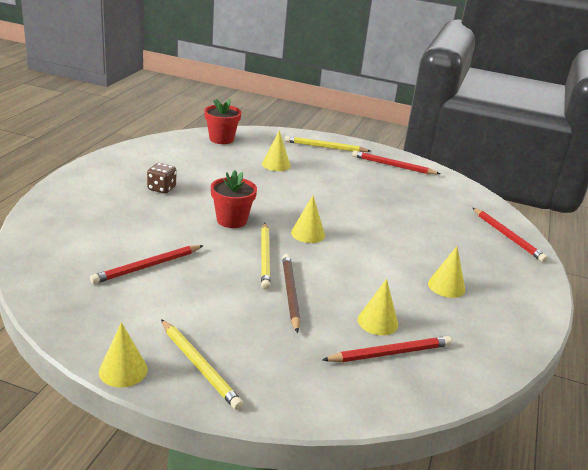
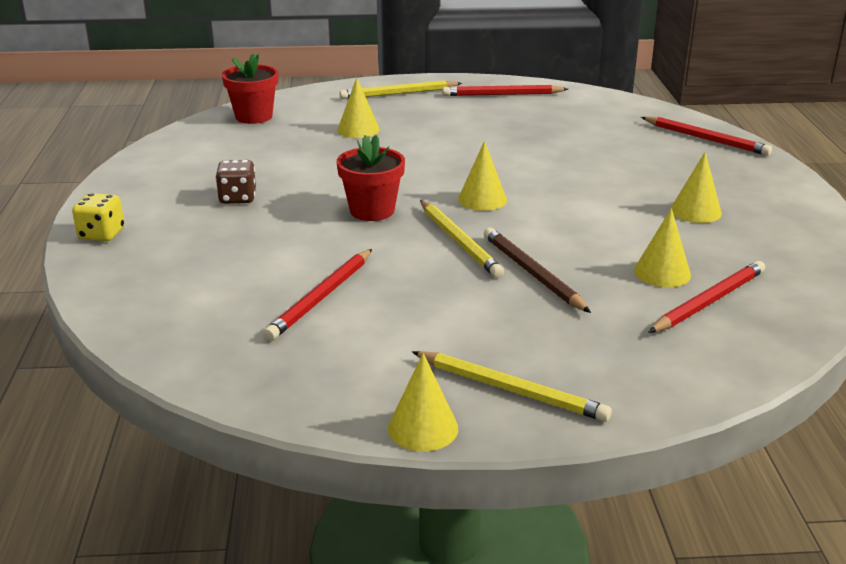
camera: 20 degrees left, 0 degrees up
none -> yellow dice [72,193,124,241]

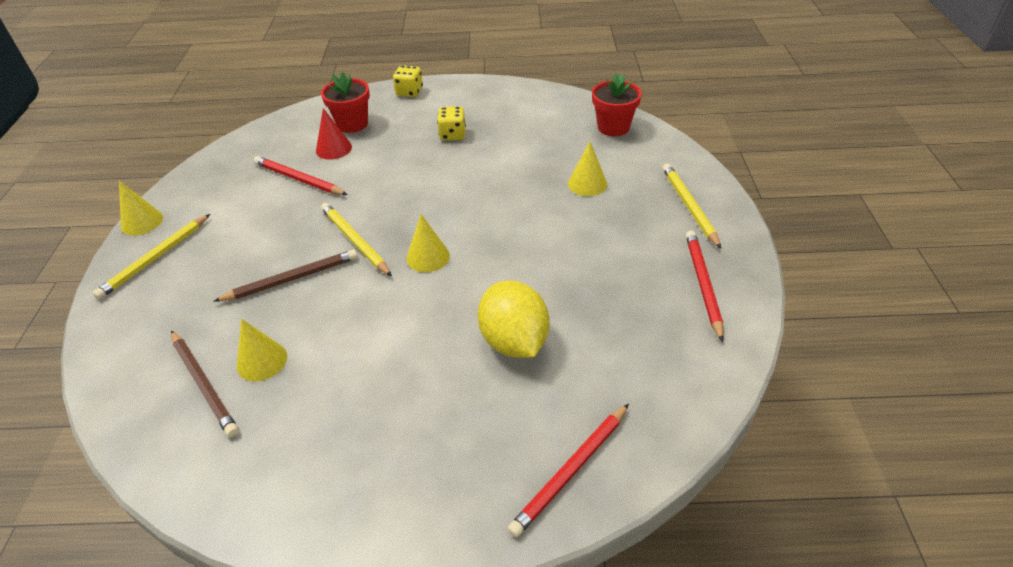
camera: 95 degrees right, 15 degrees up
brown dice [215,160,256,204] -> yellow dice [437,106,466,140]
red flower pot [337,135,405,221] -> red flower pot moved to [321,72,370,133]
yellow pencil [420,200,504,278] -> yellow pencil turned 75 degrees clockwise [321,203,392,277]
red pencil [648,261,765,333] -> brown pencil [171,330,239,437]
yellow cone [671,152,722,223] -> none
none -> red cone [316,108,352,160]
none -> yellow lemon [478,281,549,358]

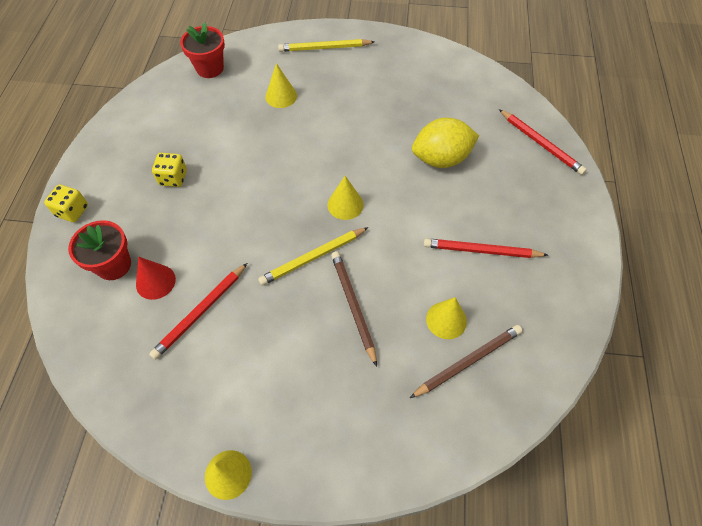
camera: 85 degrees left, 15 degrees up
yellow pencil [93,214,210,300] -> none
red pencil [686,230,724,342] -> red pencil moved to [423,238,548,258]

